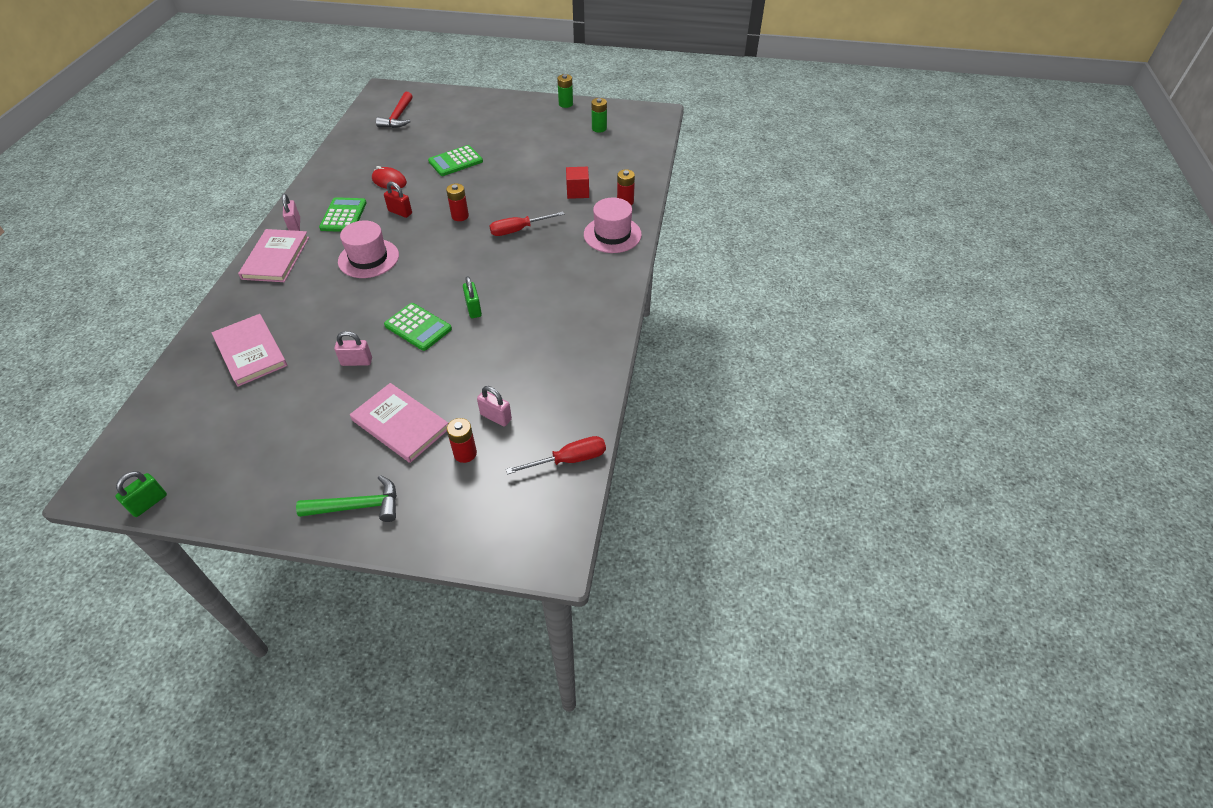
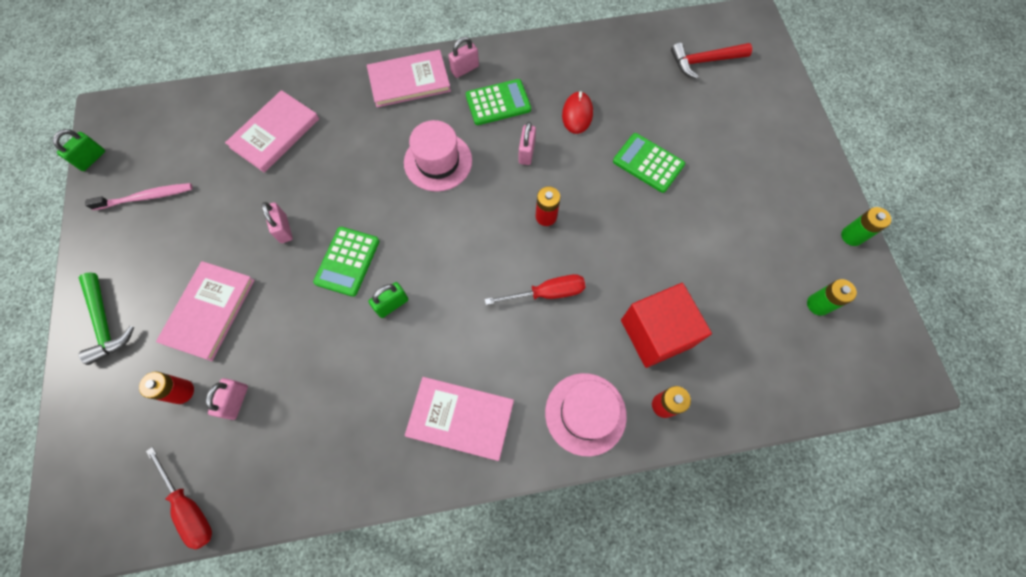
camera: 70 degrees right, 20 degrees up
green padlock [115,471,167,517] -> green padlock turned 75 degrees counterclockwise [53,129,105,171]
red padlock [384,182,412,218] -> pink padlock [518,122,536,165]
red screwdriver [489,211,564,236] -> red screwdriver turned 120 degrees clockwise [485,274,585,305]
red cube [566,167,589,199] -> red cube [621,283,712,368], size x1.75
none -> pink toothbrush [85,183,192,210]
none -> pink book [405,377,514,461]

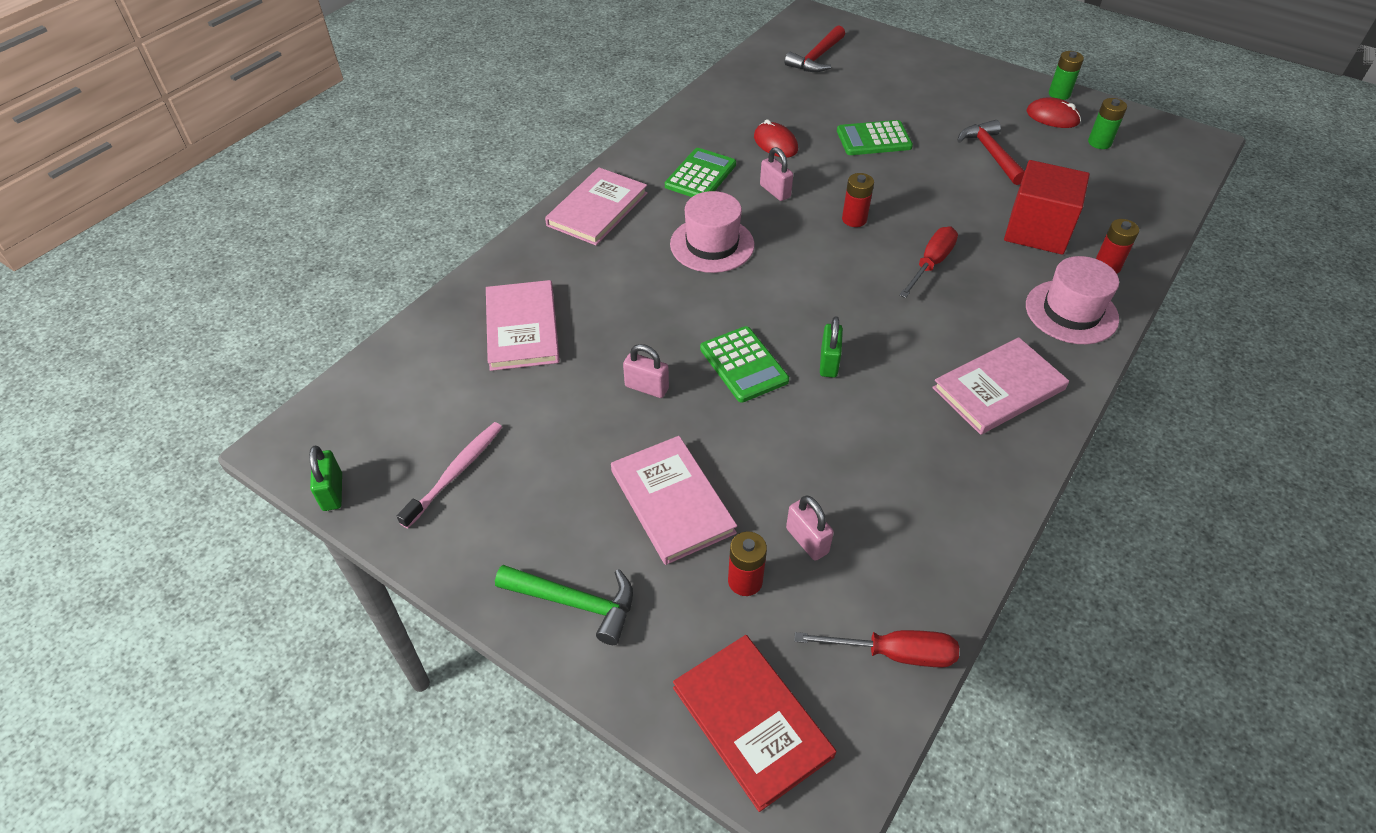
camera: 45 degrees left, 20 degrees down
pink padlock [448,37,479,78] -> none
none -> red book [673,635,836,812]
none -> red hammer [957,120,1025,185]
none -> red mouse [1026,97,1081,128]

